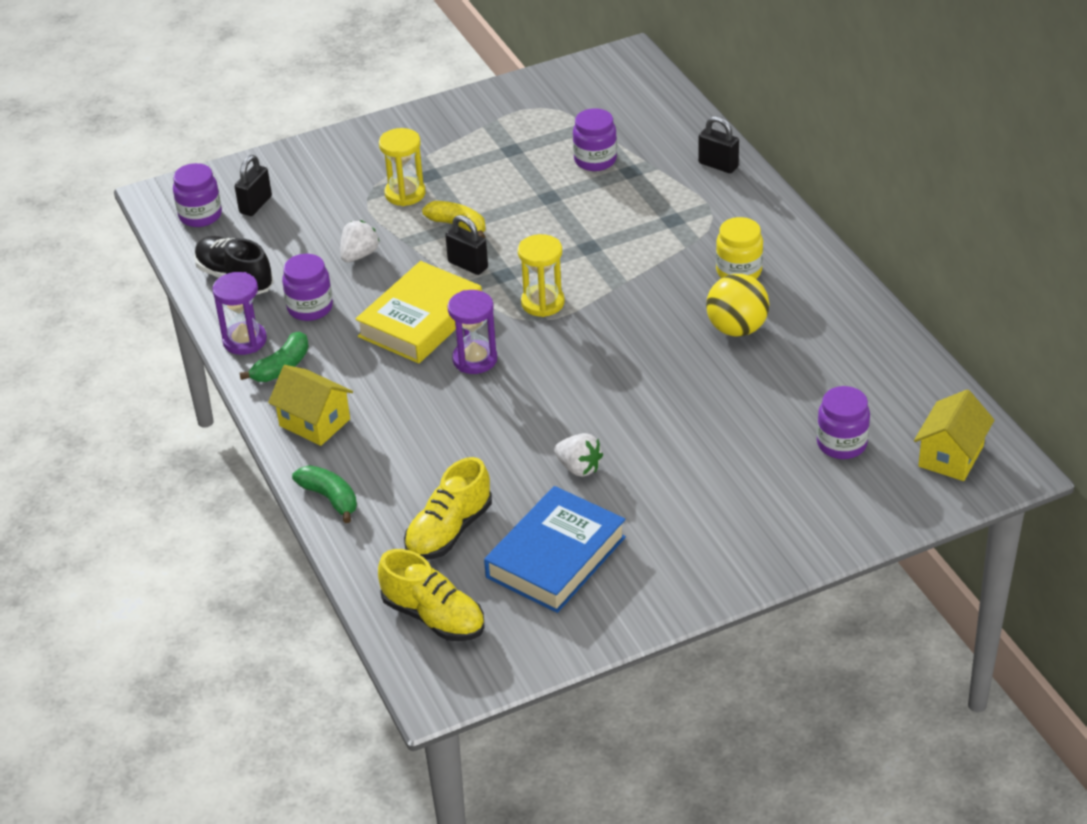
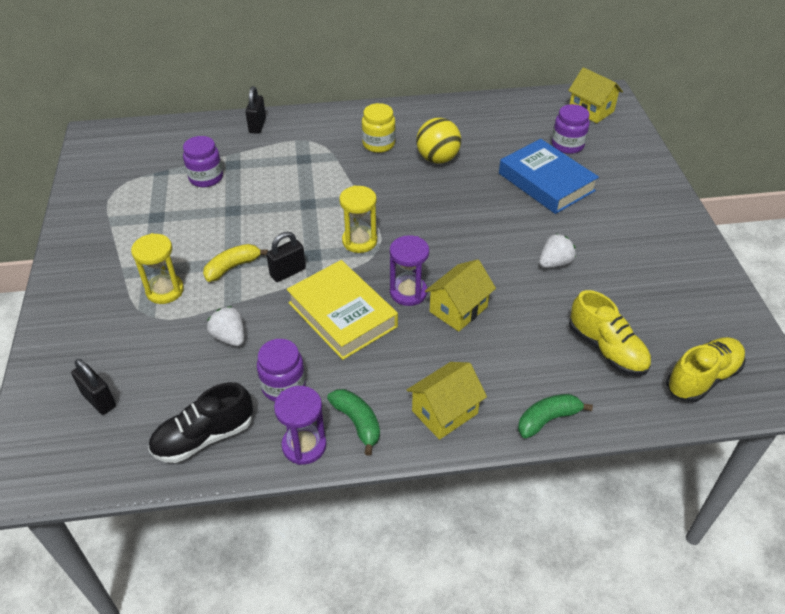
camera: 75 degrees left, 5 degrees up
purple jar [173,163,222,227] -> none
blue book [484,486,626,613] -> blue book moved to [499,139,599,214]
black padlock [698,116,739,173] -> black padlock turned 45 degrees counterclockwise [245,86,266,134]
none -> yellow house [425,259,496,332]

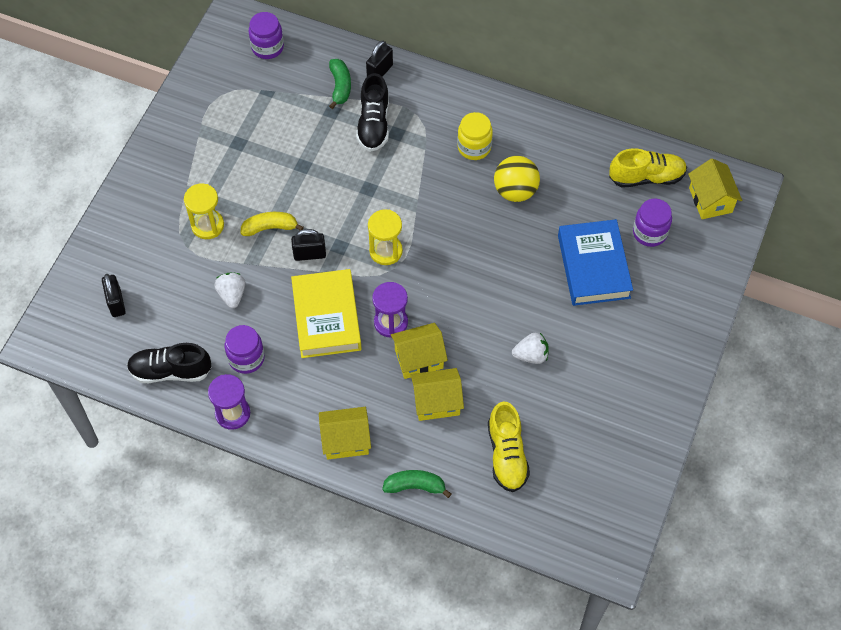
camera: 30 degrees right, 15 degrees up
purple jar [183,136,223,187] -> purple jar moved to [249,12,284,59]
green banana [327,389,380,456] -> green banana moved to [329,59,351,109]
yellow shoe [666,337,746,402] -> yellow shoe moved to [609,148,687,188]
none -> black shoe [356,73,389,152]
none -> yellow house [411,368,464,421]

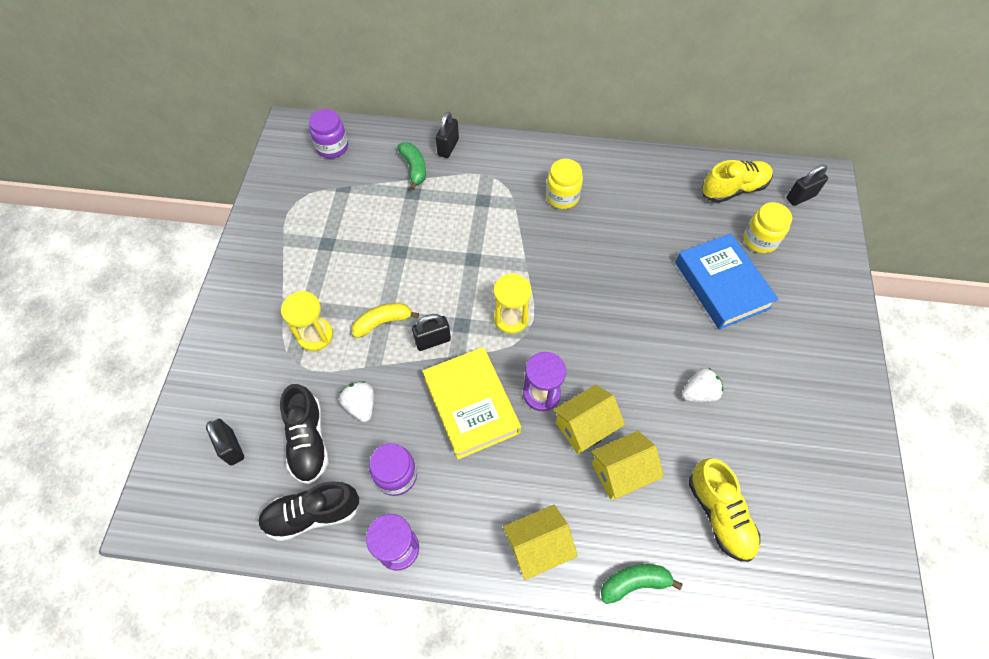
camera: 15 degrees left, 0 degrees up
black shoe [356,73,389,152] -> black shoe moved to [280,384,329,484]
yellow ball [494,156,540,202] -> none
purple jar [633,199,672,247] -> yellow jar [744,202,792,253]
yellow house [688,158,742,219] -> black padlock [786,164,828,206]

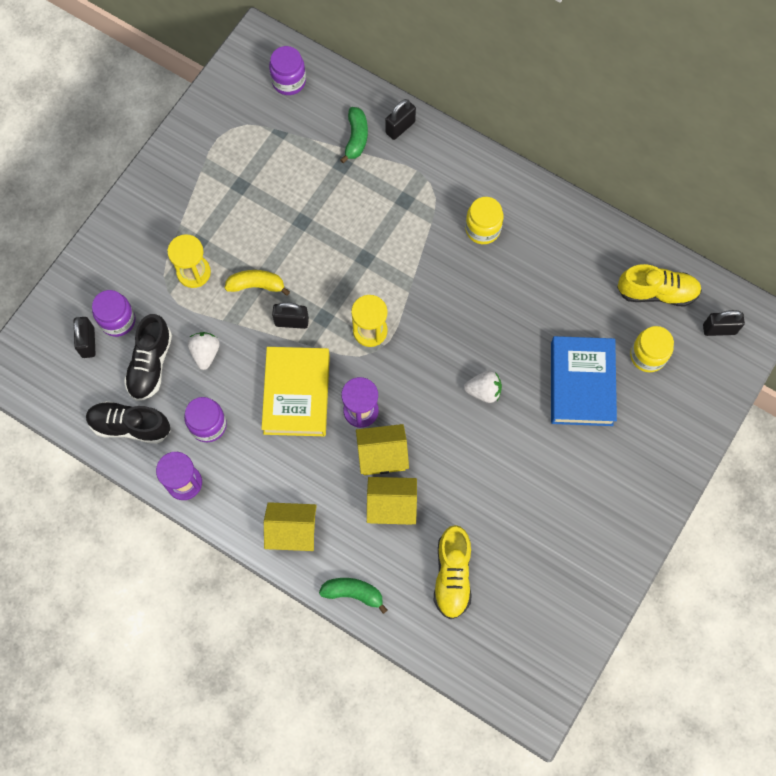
camera: 25 degrees right, 10 degrees up
white strawberry [682,368,723,402] -> white strawberry moved to [464,371,502,403]
none -> purple jar [92,290,136,337]

